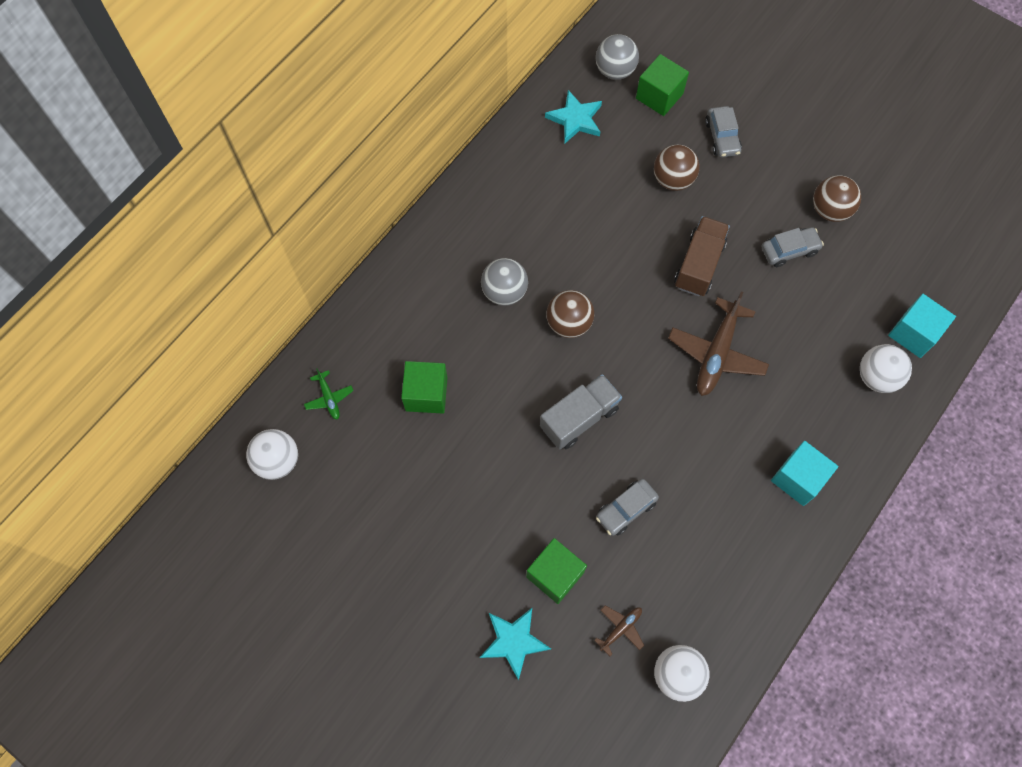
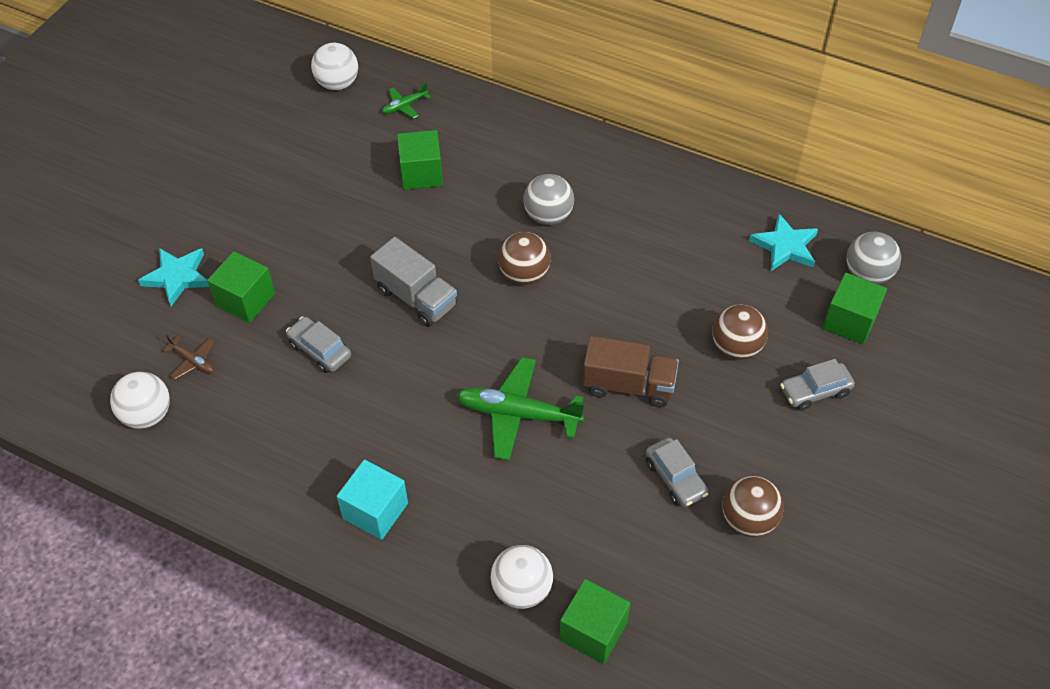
camera: 80 degrees right, 15 degrees down
brown plane [668,291,769,396] -> green plane [456,357,585,460]
turquoise cube [888,294,956,358] -> green cube [559,579,630,664]

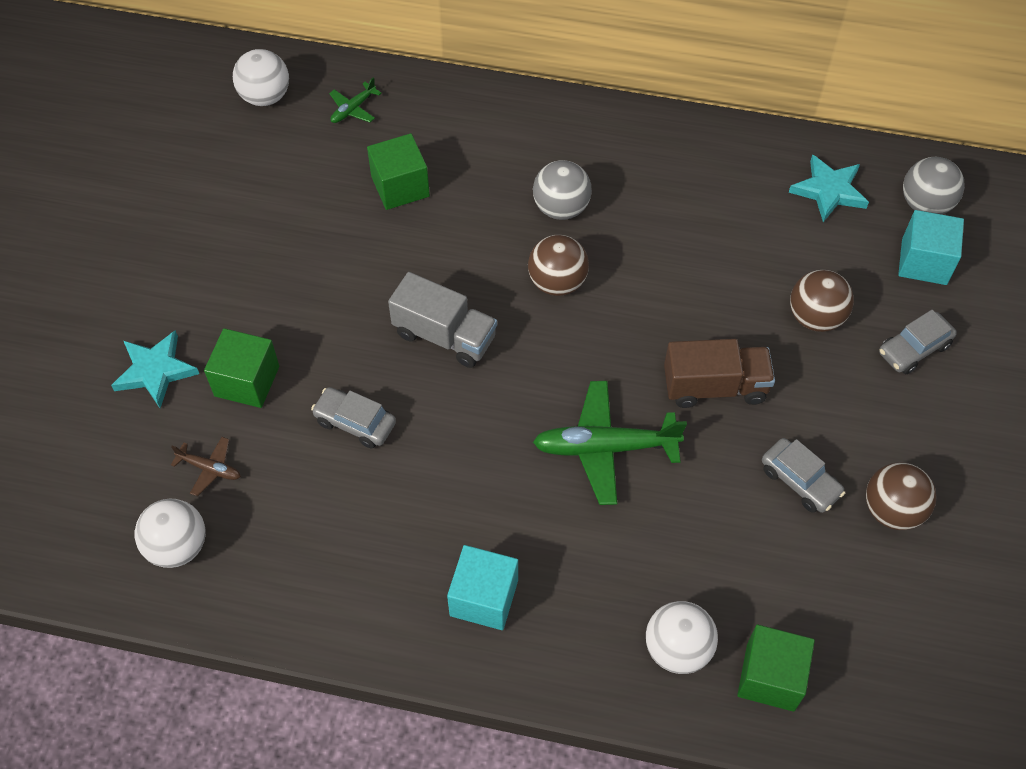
camera: 15 degrees left, 5 degrees up
green cube [822,273,887,345] -> turquoise cube [898,210,964,285]

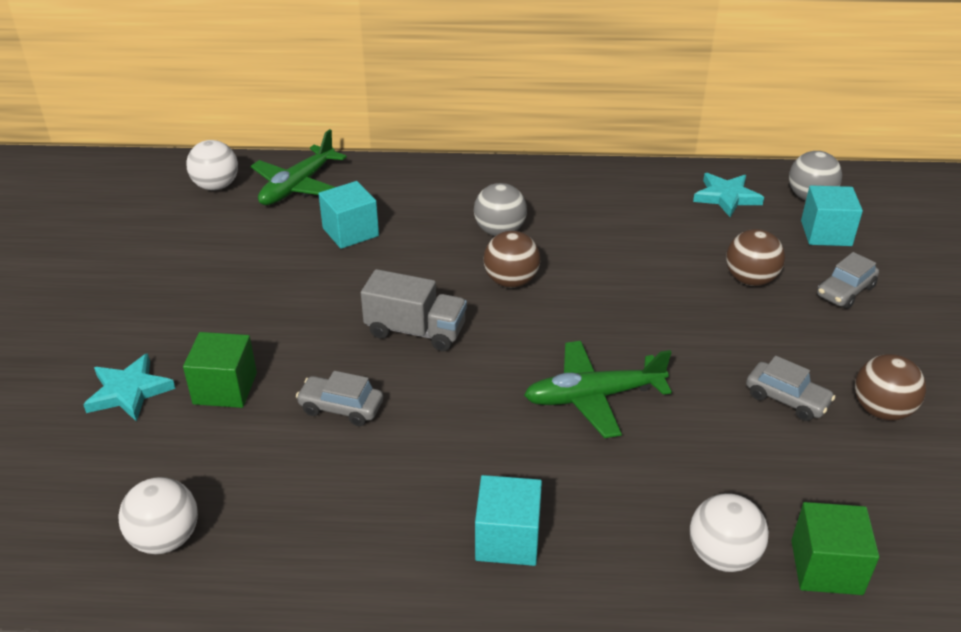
camera: 10 degrees left, 20 degrees down
brown plane [171,437,241,496] -> none
green plane [329,77,382,123] -> green plane [251,129,347,205], size x2.05
green cube [367,133,430,210] -> turquoise cube [318,181,379,249]
brown truck [664,339,775,408] -> none

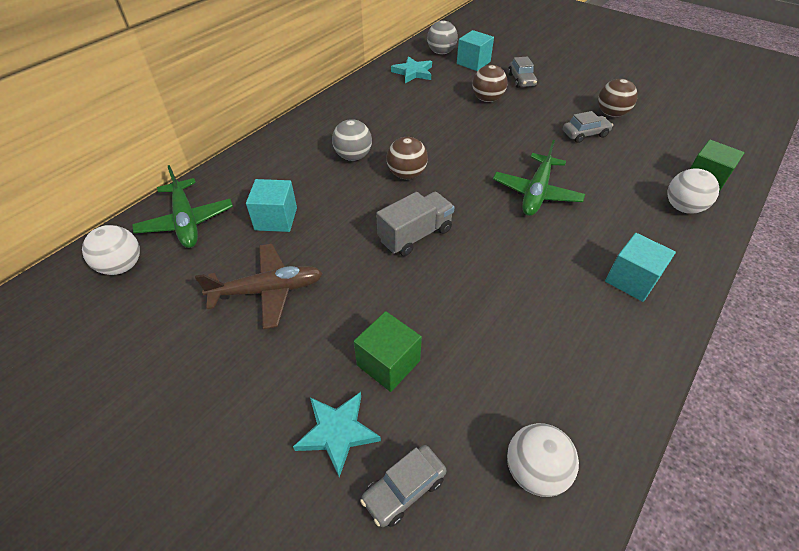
camera: 55 degrees left, 10 degrees up
grey car [296,371,383,426] -> grey car moved to [360,445,447,527]
none -> brown plane [195,244,323,329]

